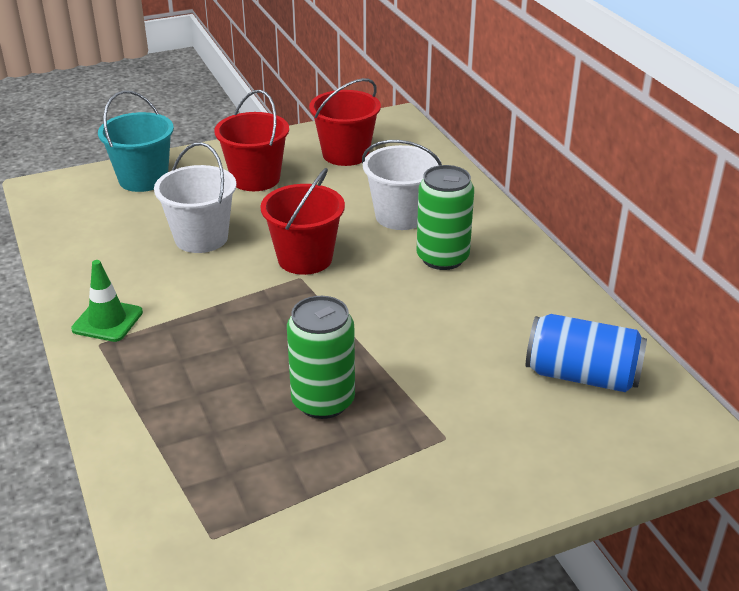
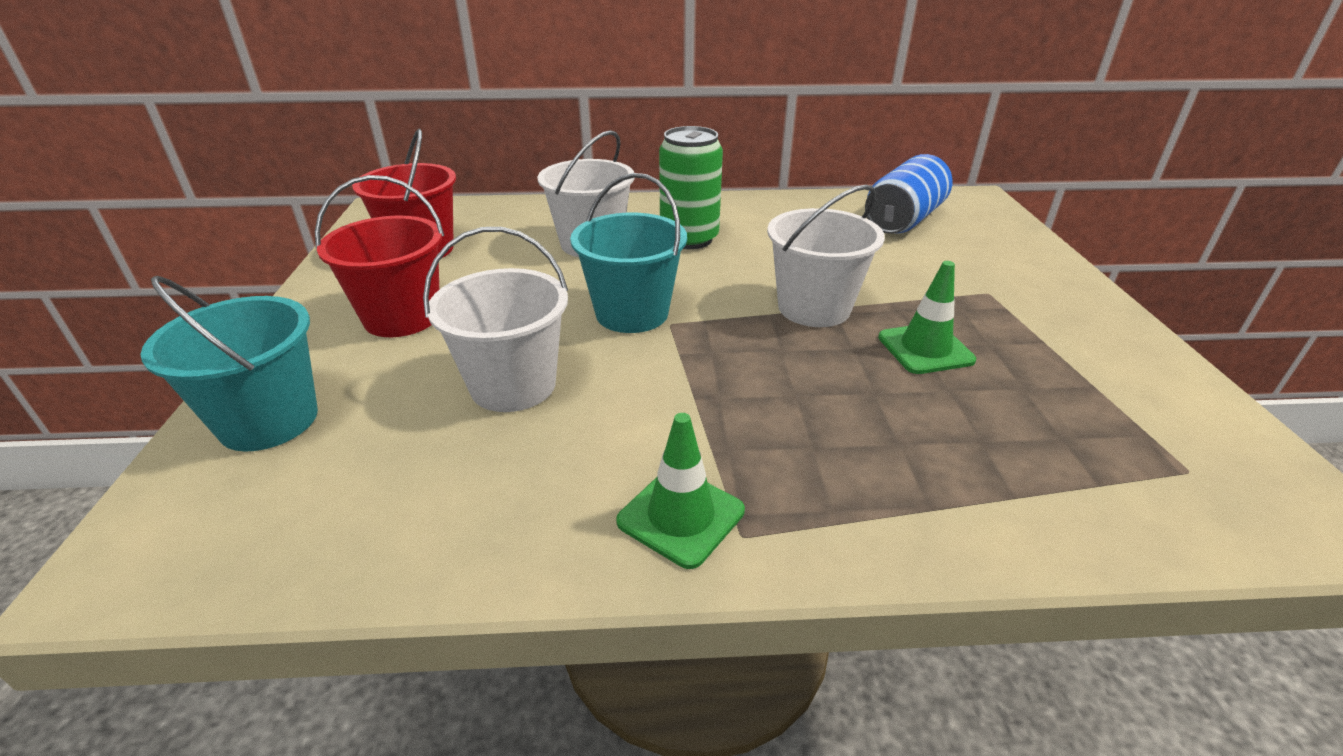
camera: 70 degrees left, 0 degrees up
red bucket [260,168,345,275] -> turquoise bucket [570,173,687,333]
green can [287,296,355,419] -> green traffic cone [878,261,976,374]
none -> white bucket [767,185,885,327]

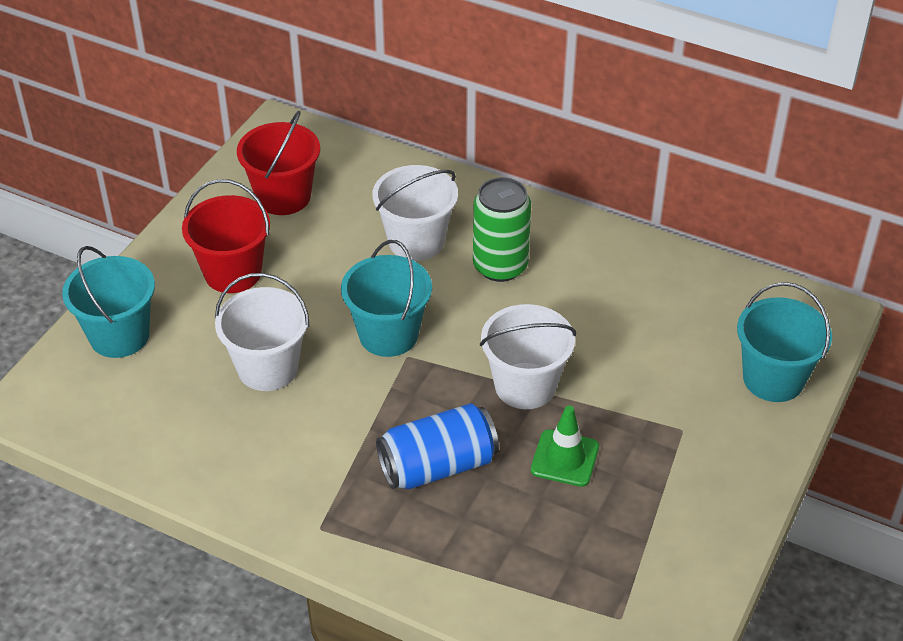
camera: 30 degrees right, 10 degrees up
green traffic cone [616,413,745,569] -> none
blue can [865,154,952,234] -> blue can moved to [376,403,499,489]
none -> turquoise bucket [737,282,832,402]

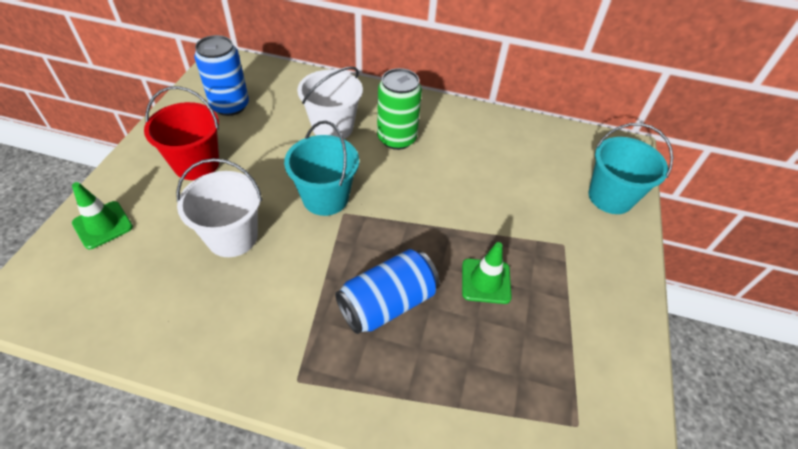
camera: 15 degrees left, 5 degrees up
turquoise bucket [62,246,155,358] -> green traffic cone [72,182,133,249]
red bucket [237,111,320,215] -> blue can [194,35,249,116]
white bucket [480,304,576,409] -> none

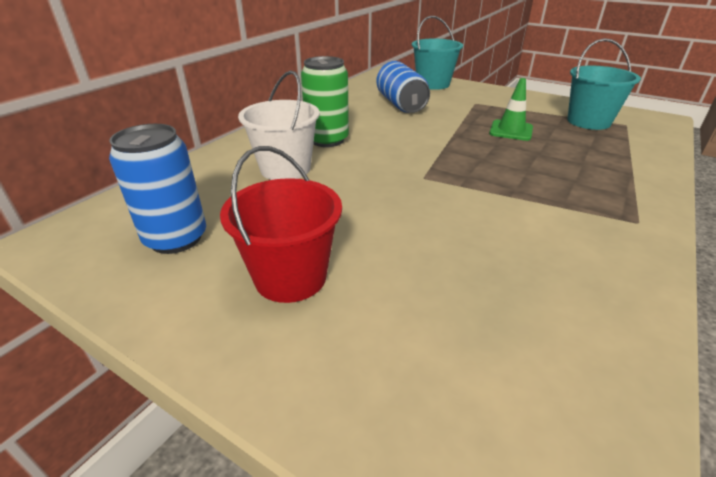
camera: 70 degrees left, 15 degrees down
green traffic cone [72,182,133,249] -> none
white bucket [176,158,262,257] -> none
turquoise bucket [284,121,359,216] -> turquoise bucket moved to [567,38,641,130]
blue can [335,249,439,334] -> blue can moved to [376,61,430,113]

